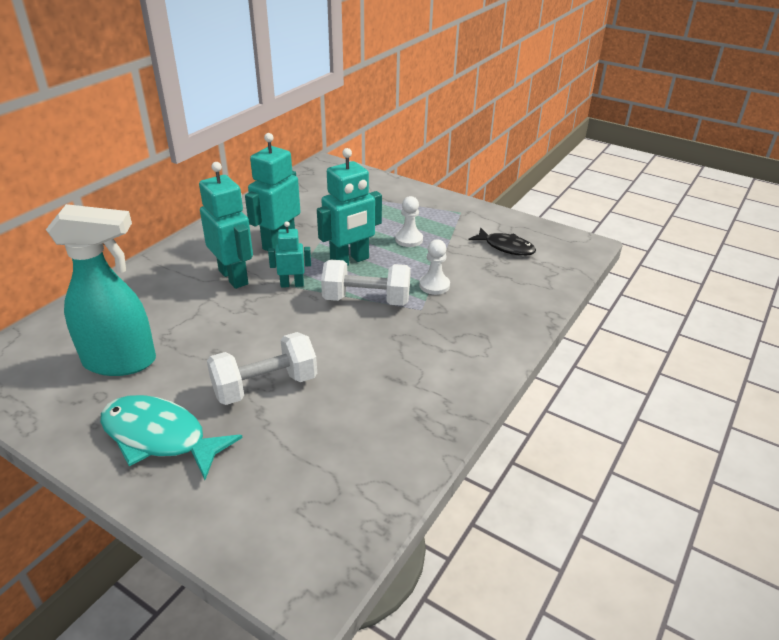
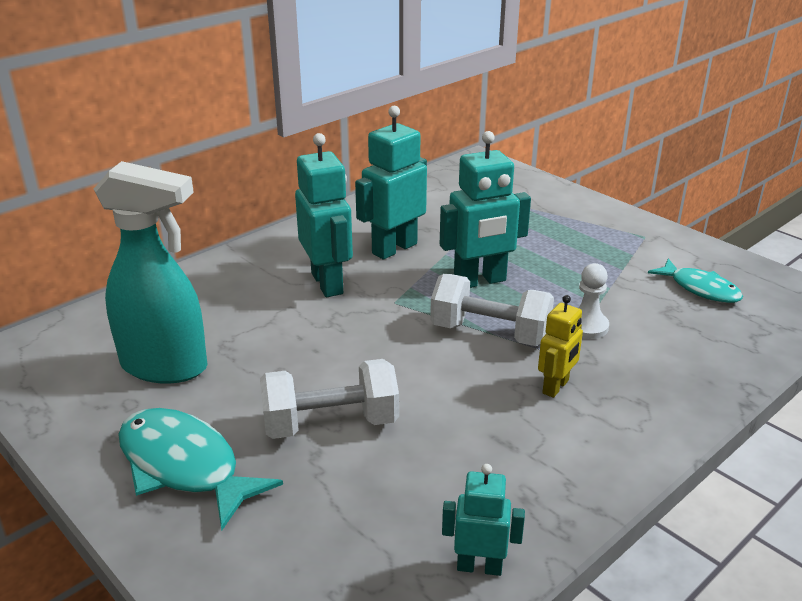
camera: 15 degrees right, 5 degrees down
turquoise robot [268,221,311,288] -> turquoise robot moved to [442,464,525,576]
white pawn [395,196,423,247] -> none
black fish [469,228,536,256] -> turquoise fish [648,258,743,303]
none -> yellow robot [538,295,583,398]

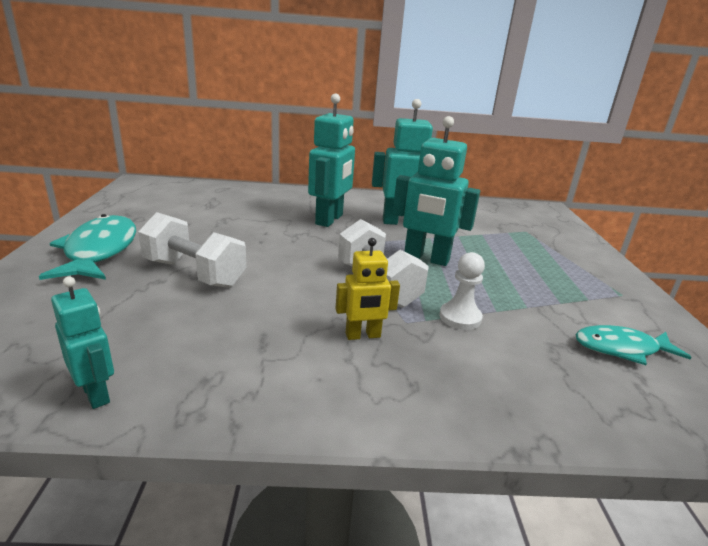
camera: 40 degrees right, 5 degrees down
turquoise spray bottle [94,161,208,384] -> none
turquoise fish [648,258,743,303] -> turquoise fish turned 90 degrees clockwise [575,325,691,365]

